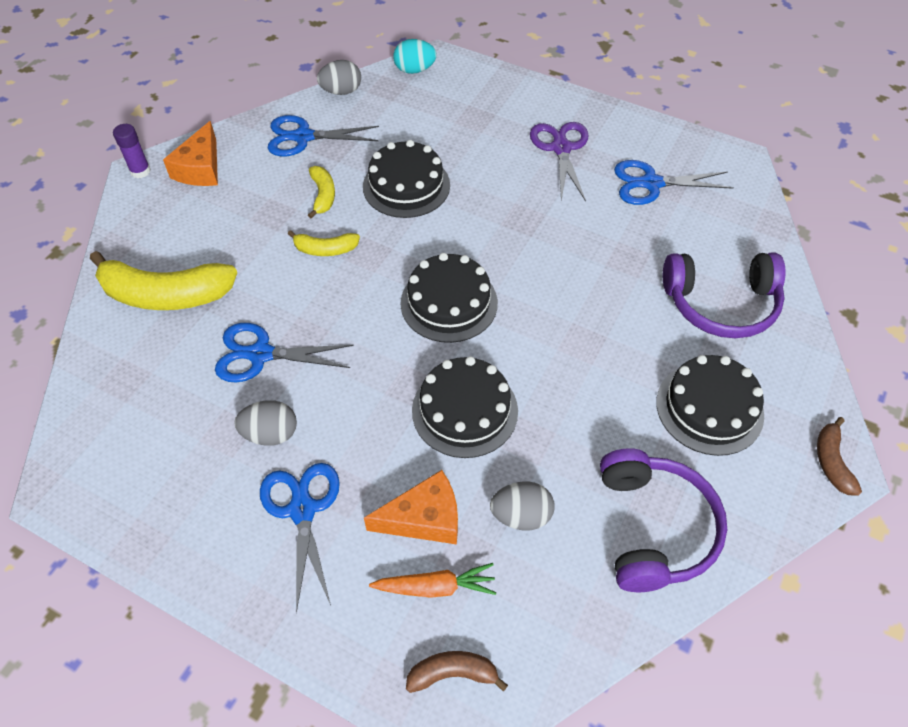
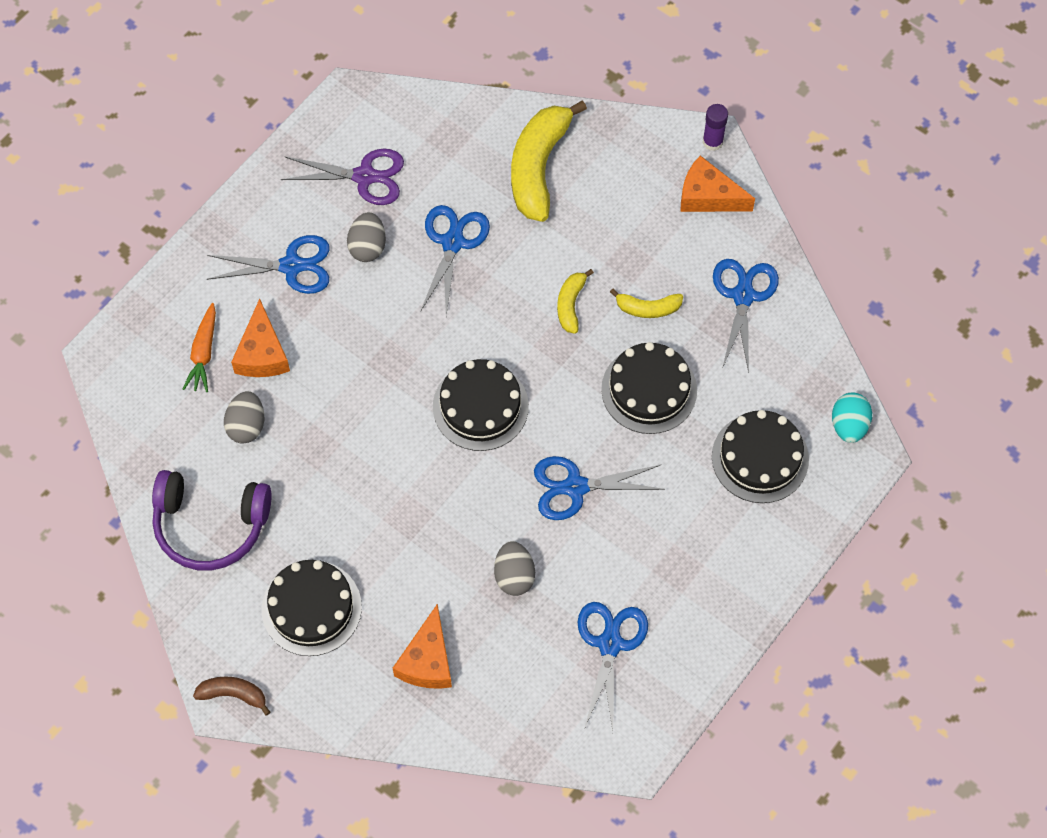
camera: 100 degrees right, 10 degrees up
grey egg [317,60,361,95] -> grey egg moved to [494,541,535,596]
brown banana [406,651,508,693] -> none
black cake [412,356,518,458] -> black cake moved to [712,410,809,503]
purple scissors [530,122,589,201] -> purple scissors moved to [281,149,404,205]
purple headphones [663,253,786,338] -> orange cheese [393,604,452,689]
none -> blue scissors [534,456,665,520]

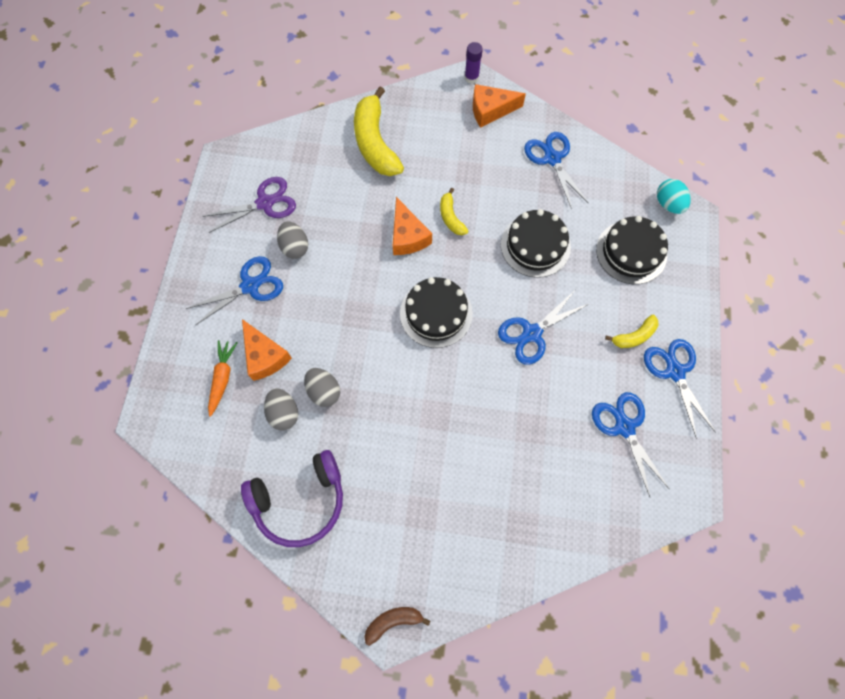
camera: 30 degrees left, 5 degrees up
orange carrot [183,303,216,392] -> orange carrot turned 150 degrees counterclockwise [208,340,237,417]
black cake [262,560,362,656] -> none
orange cheese [393,604,452,689] -> orange cheese moved to [393,197,432,255]
blue scissors [420,205,490,315] -> blue scissors moved to [644,339,716,439]
grey egg [494,541,535,596] -> grey egg moved to [304,368,340,407]
yellow banana [610,289,683,318] -> yellow banana moved to [605,315,658,348]

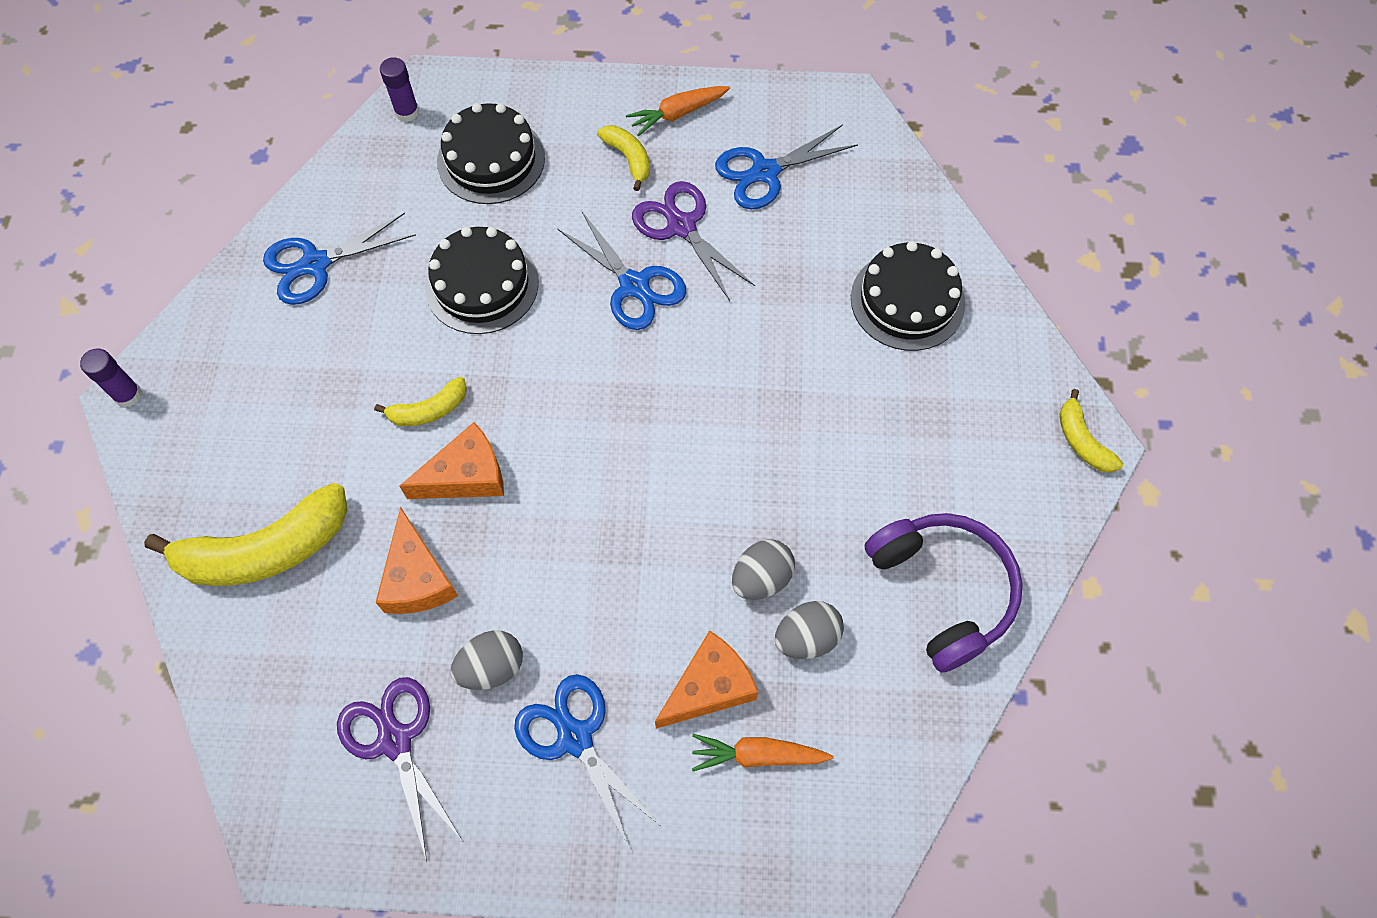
camera: 95 degrees left, 5 degrees down
brown banana [364,607,430,646] -> yellow banana [1060,389,1123,473]
black cake [400,277,473,348] -> black cake moved to [851,241,965,351]
orange cheese [473,84,526,128] -> orange cheese moved to [375,507,458,614]
blue scissors [644,339,716,439] -> orange carrot [626,86,730,136]
turquoise egg [657,179,691,214] -> purple glue stick [380,57,419,122]
none -> purple scissors [632,181,755,301]

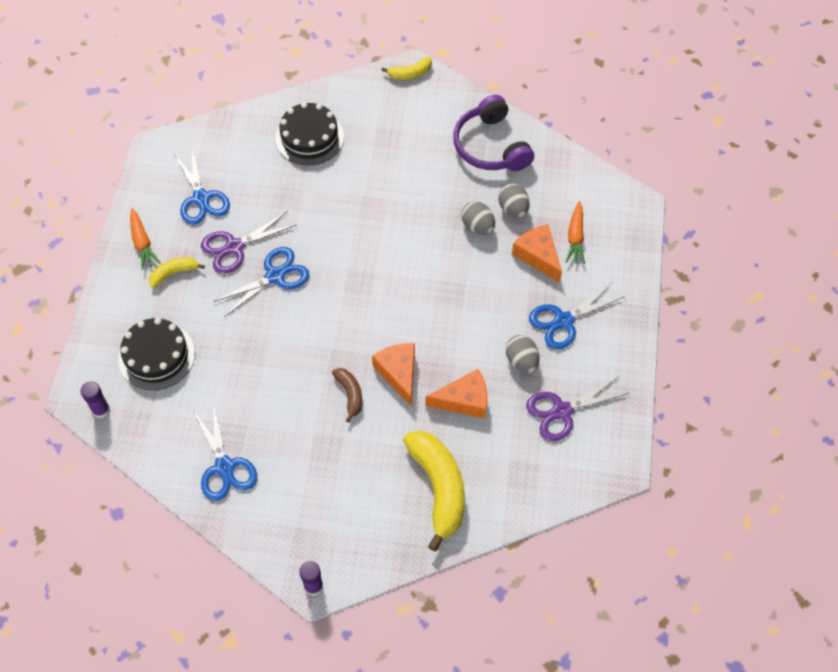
camera: 85 degrees left, 5 degrees down
yellow banana [374,377,467,426] -> brown banana [332,368,362,423]
black cake [425,227,539,334] -> none
purple headphones [865,513,1023,673] -> purple headphones turned 90 degrees counterclockwise [453,95,534,171]

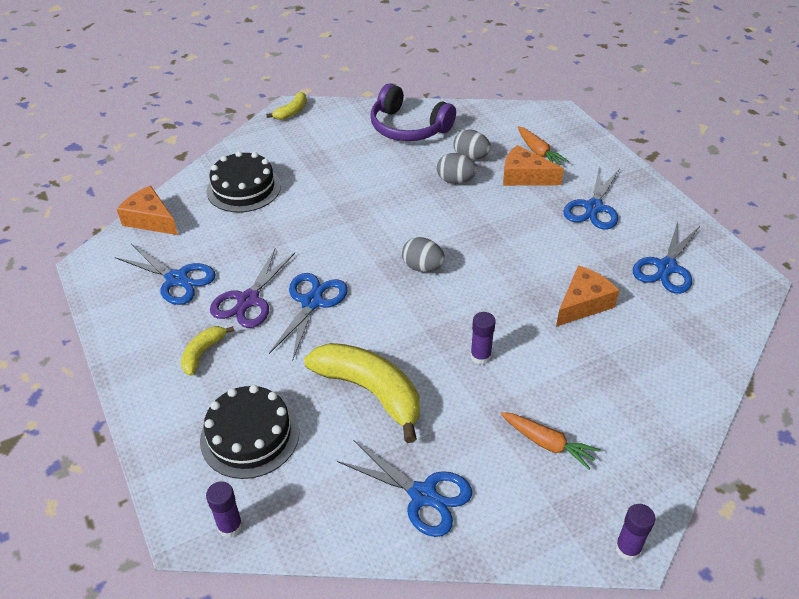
camera: 35 degrees left, 15 degrees down
orange carrot [130,208,161,270] -> orange carrot moved to [501,412,600,470]
brown banana [332,368,362,423] -> purple glue stick [470,312,496,364]
orange cheese [372,343,415,407] -> orange cheese moved to [117,186,178,235]
yellow banana [403,430,465,551] -> yellow banana moved to [304,343,420,443]
grey egg [506,335,540,373] -> grey egg moved to [402,237,445,272]
purple scissors [526,376,629,441] -> blue scissors [633,222,700,294]

